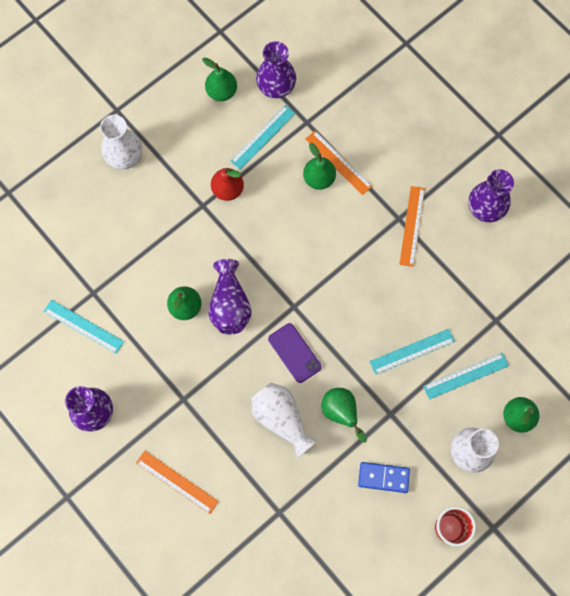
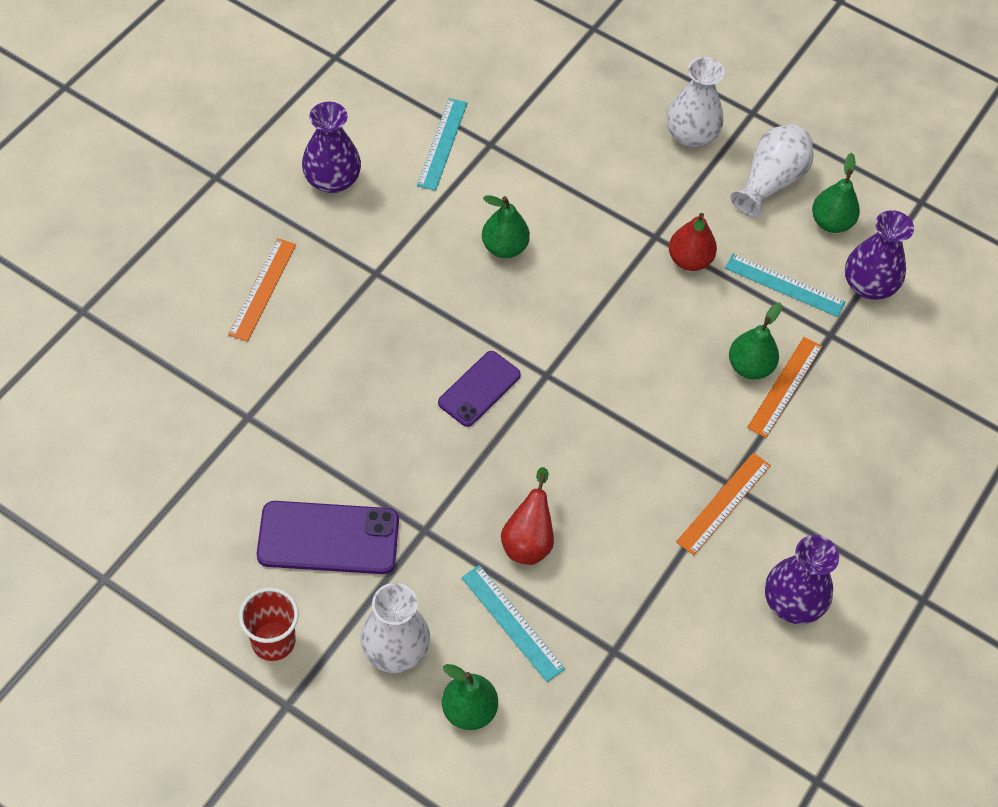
camera: 70 degrees right, 15 degrees down
purple vase [208,259,251,334] -> none
white vase [251,383,318,457] -> white vase moved to [731,124,813,218]
green pear [321,388,367,443] -> none
blue domino [358,462,410,493] -> purple phone [257,501,399,574]
turquoise ruler [369,329,455,375] -> red pear [501,467,554,565]
orange ruler [399,186,425,267] -> orange ruler turned 45 degrees counterclockwise [676,453,771,555]

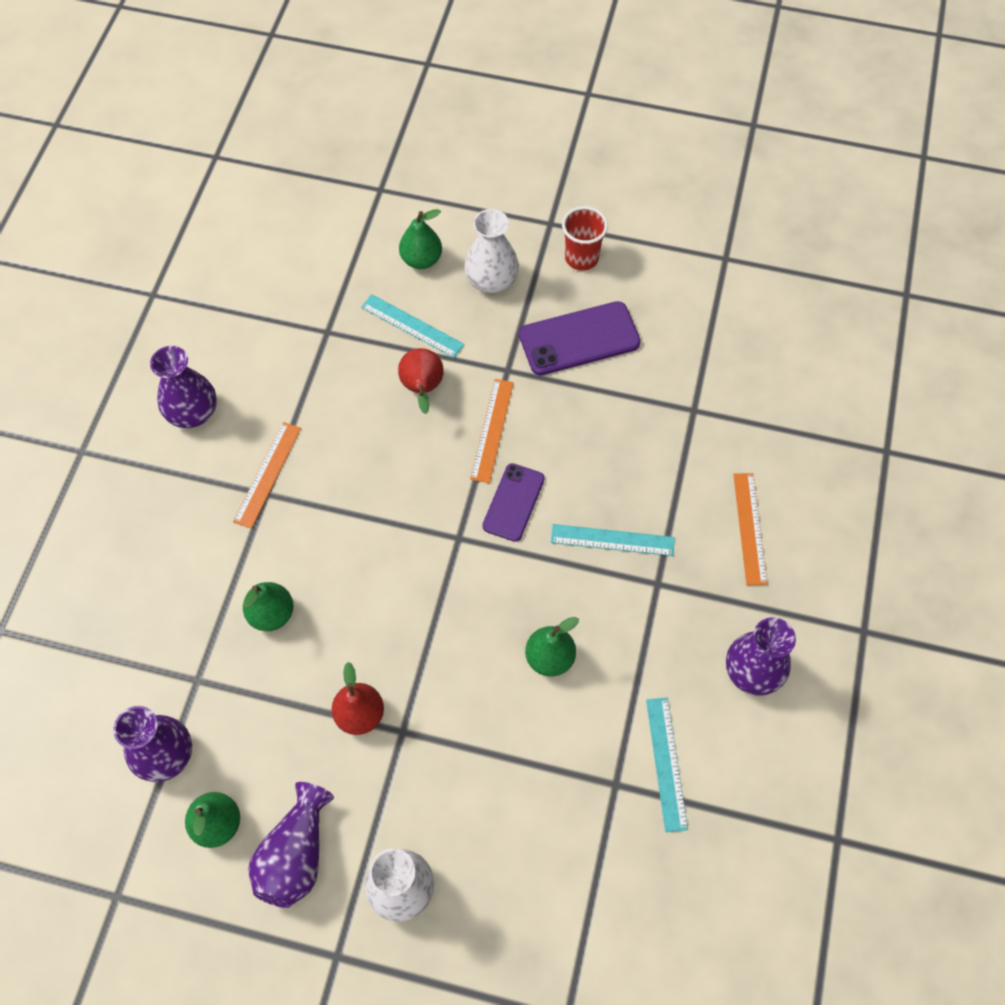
camera: 165 degrees right, 5 degrees up
turquoise ruler [725,254,845,317] -> turquoise ruler moved to [551,524,675,556]
white vase [731,124,813,218] -> purple vase [248,782,334,908]
orange ruler [747,337,822,438] -> orange ruler moved to [470,379,514,483]

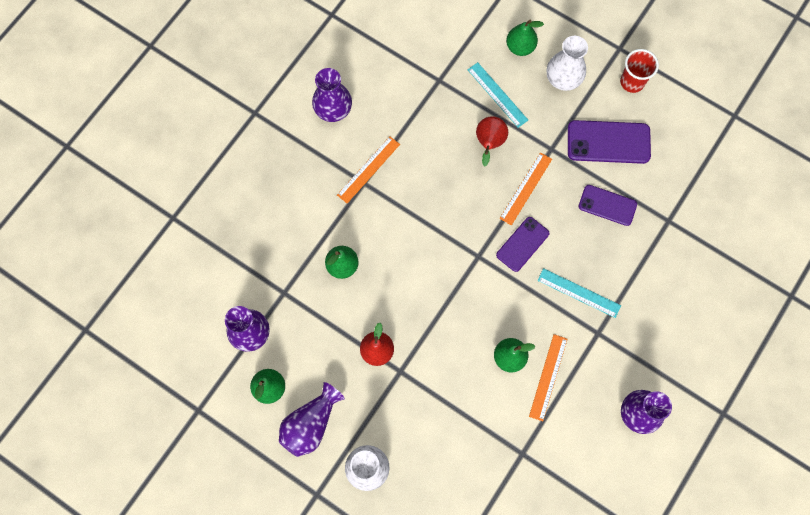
camera: 20 degrees right, 10 degrees up
turquoise ruler [646,698,688,832] -> none
orange ruler [733,473,767,585] -> orange ruler moved to [529,334,567,421]
none -> purple phone [579,185,637,226]

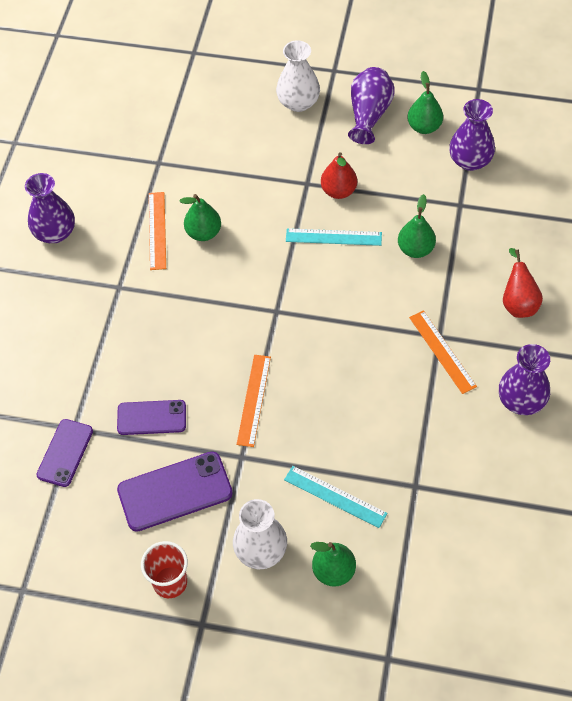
camera: 160 degrees right, 15 degrees down
orange ruler [337,136,400,203] -> orange ruler turned 45 degrees counterclockwise [409,310,477,394]
red pear [476,116,508,166] -> red pear moved to [503,248,543,318]
purple phone [496,217,549,272] -> purple phone moved to [36,419,93,487]
turquoise ruler [537,268,621,318] -> turquoise ruler moved to [286,228,382,246]

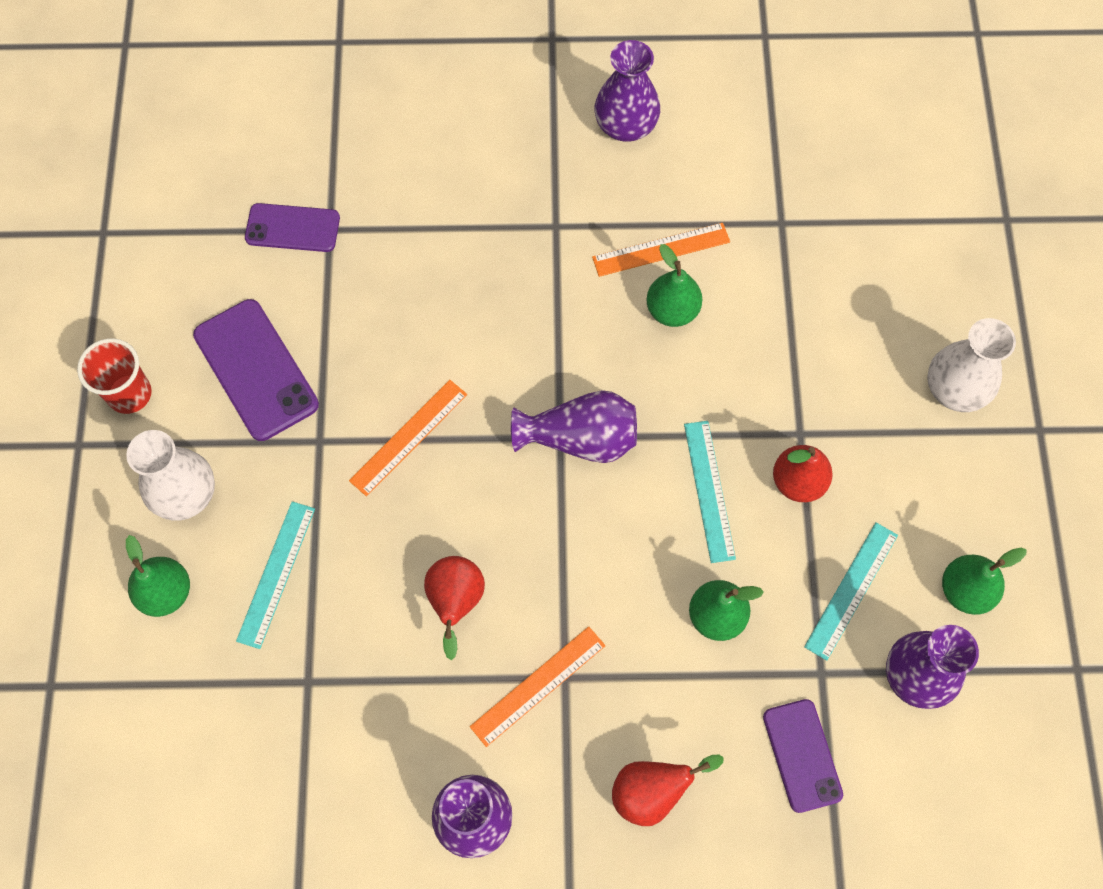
camera: 75 degrees right, 10 degrees up
purple phone [117,400,186,435] -> purple phone moved to [763,699,843,813]
orange ruler [236,355,271,447] -> orange ruler turned 45 degrees counterclockwise [349,380,467,496]
purple vase [348,67,395,144] -> purple vase moved to [511,390,637,463]
none -> red pear [424,556,485,660]
none -> turquoise ruler [804,522,898,661]

